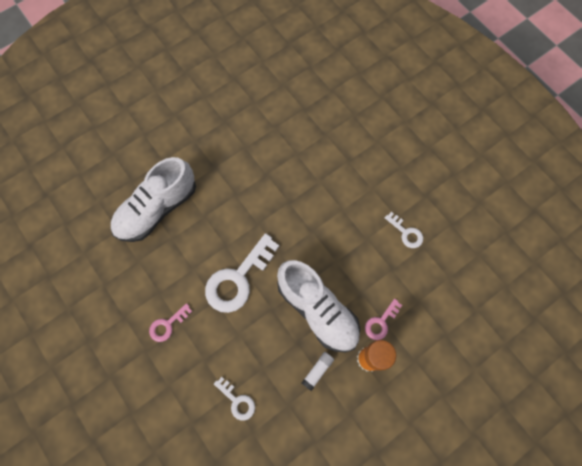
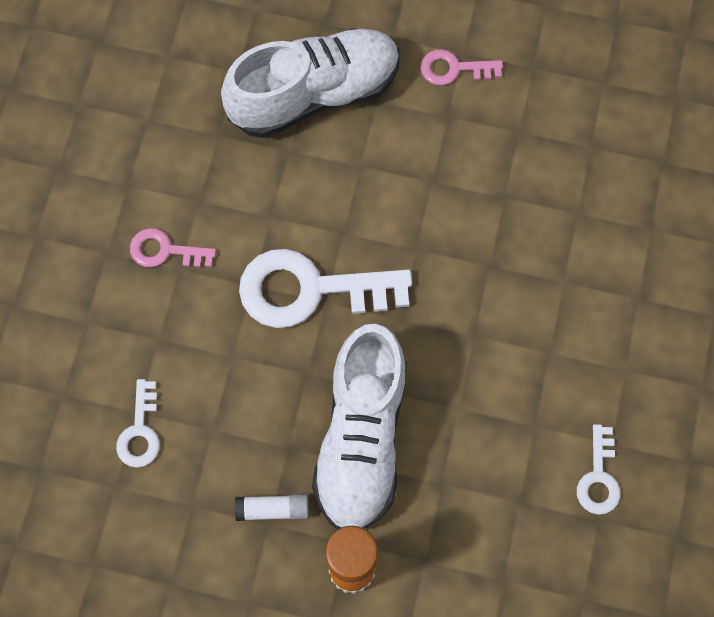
camera: 50 degrees right, 0 degrees up
white shoe [111,157,196,242] -> white shoe turned 150 degrees clockwise [221,28,400,138]
pink key [365,299,402,340] -> pink key moved to [420,49,503,85]

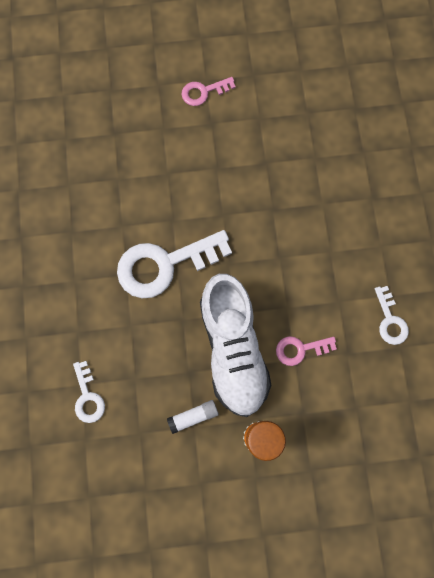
camera: 20 degrees left, 5 degrees up
pink key [130,228,216,267] -> pink key moved to [276,336,337,366]
white shoe [221,28,400,138] -> none

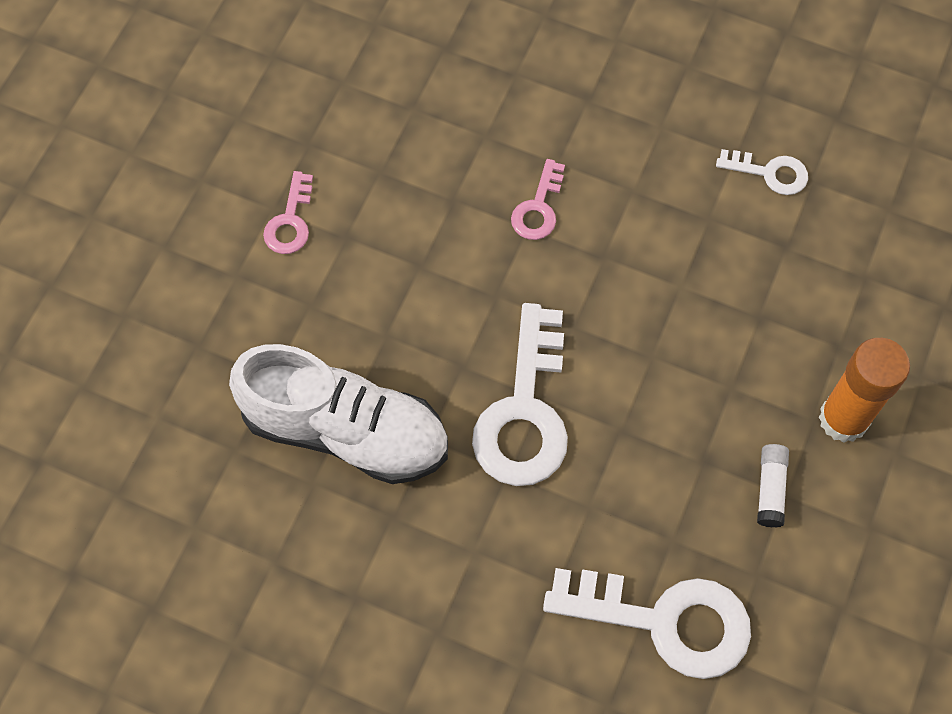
camera: 60 degrees left, 10 degrees down
white key [73,361,105,423] -> white key [543,568,751,679], size x1.98
white shoe [200,274,272,417] -> white shoe moved to [229,344,448,484]
pink key [276,336,337,366] -> pink key moved to [511,159,565,240]

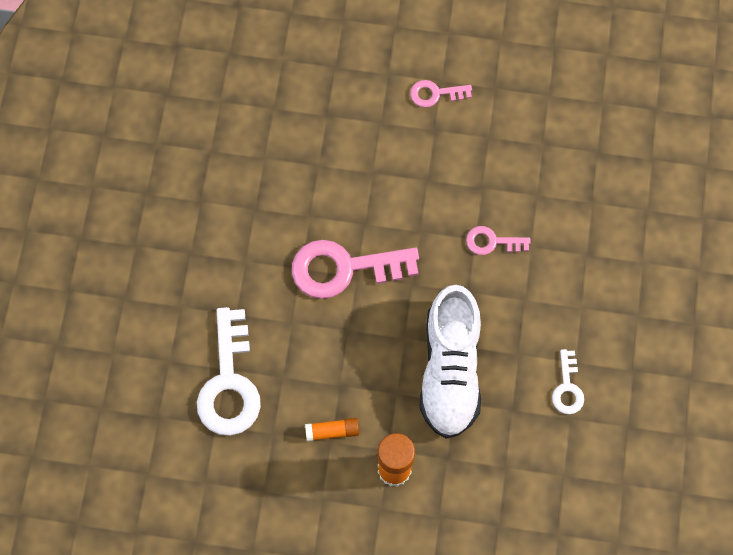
camera: 75 degrees right, 5 degrees up
white shoe [229,344,448,484] -> white shoe moved to [419,285,481,439]
white key [472,303,568,486] -> pink key [292,240,419,299]
white glue stick [757,444,789,527] -> orange glue stick [305,418,359,441]

